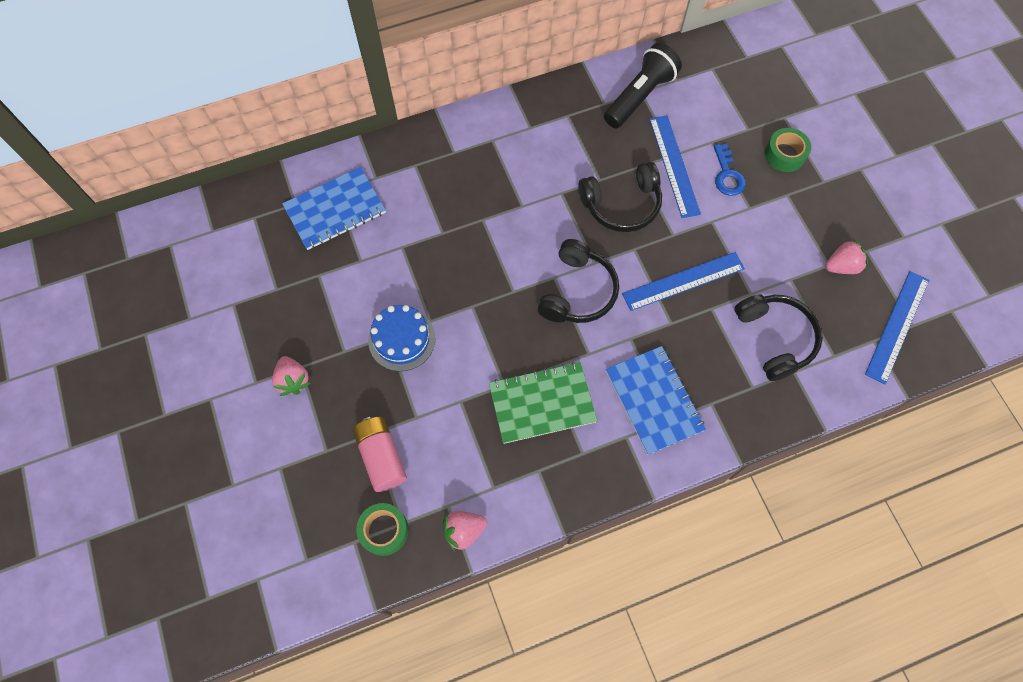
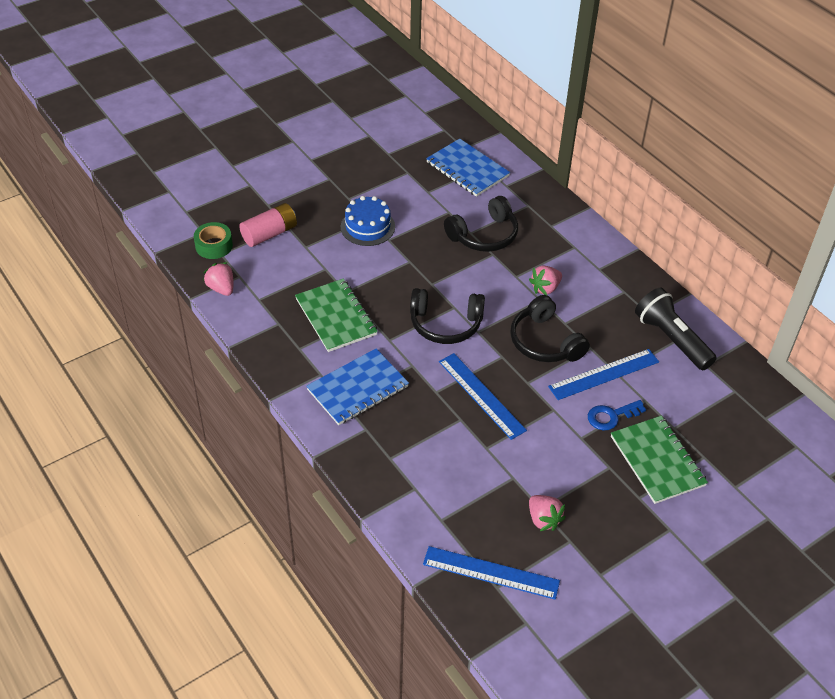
camera: 75 degrees right, 20 degrees down
pink strawberry [272,356,310,396] -> pink strawberry moved to [529,266,562,295]
black flashlight [604,43,682,128] -> black flashlight turned 150 degrees counterclockwise [635,288,717,370]
black headphones [735,295,823,381] -> black headphones moved to [444,196,518,252]
green tape [765,128,811,172] -> green notebook [611,416,708,504]

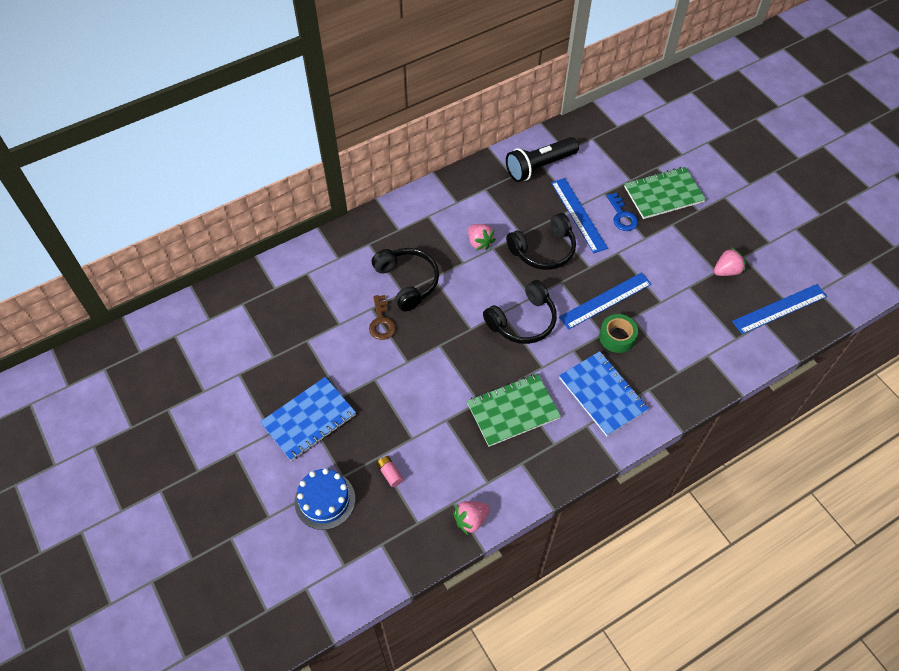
camera: 85 degrees left, 10 degrees up
green tape [194,222,233,259] -> green tape moved to [599,314,638,353]
pink battery [239,203,297,247] -> pink battery [377,456,403,487], size x0.51
blue cake [341,196,395,246] -> blue cake moved to [294,468,355,530]
black headphones [410,288,485,344] -> black headphones turned 45 degrees clockwise [483,280,557,344]
blue ruler [423,546,560,600] -> blue ruler turned 45 degrees clockwise [732,284,827,334]
blue notebook [426,138,510,197] -> blue notebook moved to [260,377,356,461]
none -> brown key [369,295,396,340]

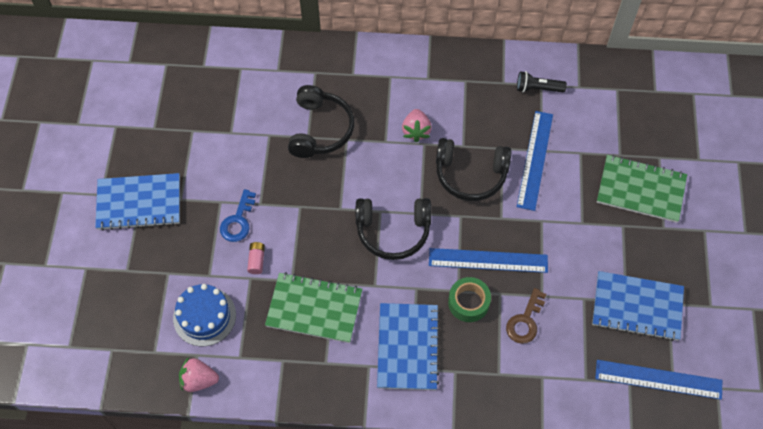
camera: 35 degrees right, 5 degrees up
blue cake [294,468,355,530] -> blue cake moved to [173,284,236,346]
brown key [369,295,396,340] -> brown key moved to [506,288,546,344]
pink battery [377,456,403,487] -> pink battery moved to [247,242,265,274]
black flashlight [506,137,579,182] -> black flashlight [517,71,567,92], size x0.55
blue key [607,193,638,231] -> blue key moved to [220,189,256,242]
pink strawberry [714,247,746,276] -> blue notebook [592,271,684,341]

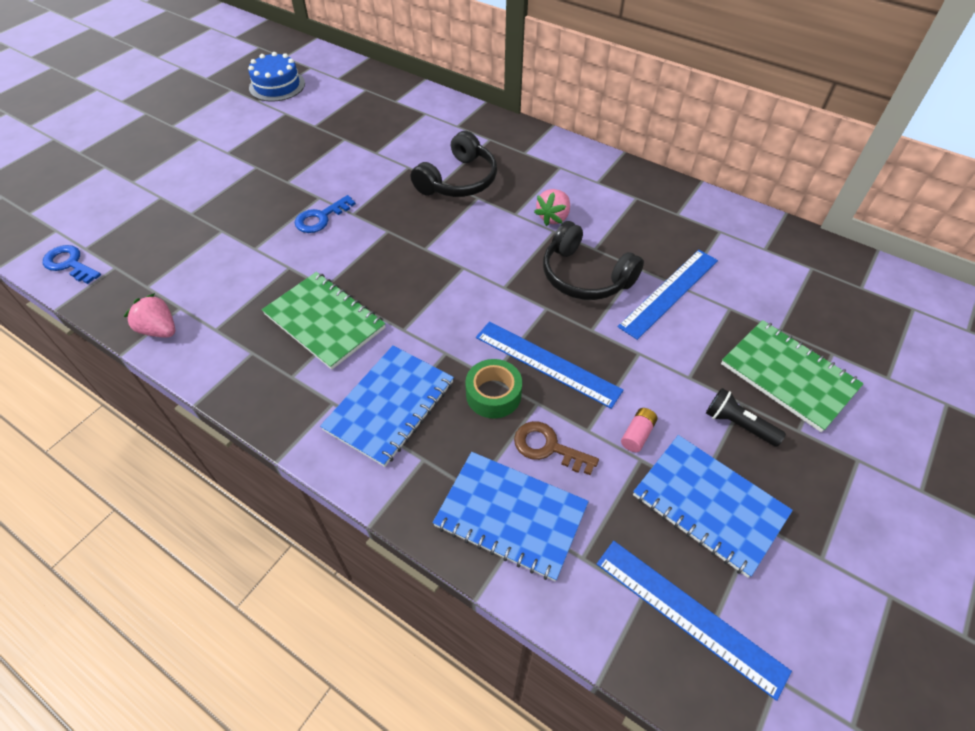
camera: 30 degrees right, 10 degrees down
blue notebook [95,173,180,231] -> blue notebook moved to [433,452,589,581]
blue cake [173,284,236,346] -> blue cake moved to [248,52,305,102]
pink battery [247,242,265,274] -> pink battery moved to [621,408,657,452]
black headphones [356,198,431,260] -> none
brown key [506,288,546,344] -> brown key turned 60 degrees clockwise [514,421,599,475]
black flashlight [517,71,567,92] -> black flashlight moved to [706,388,786,447]
none -> blue key [43,245,101,284]

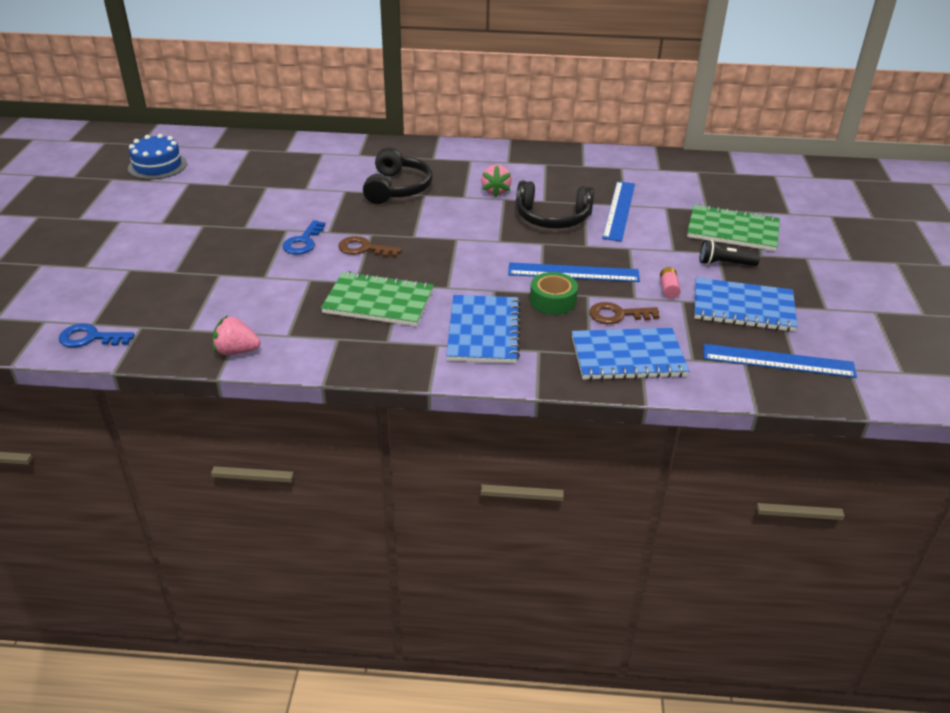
camera: 30 degrees left, 15 degrees down
none -> brown key [338,236,401,257]

